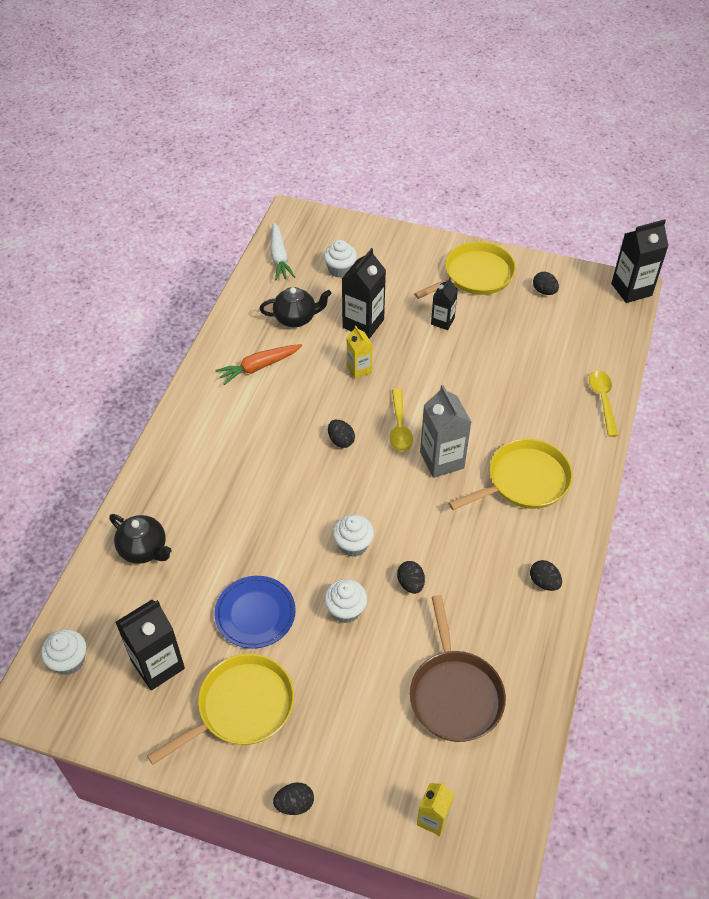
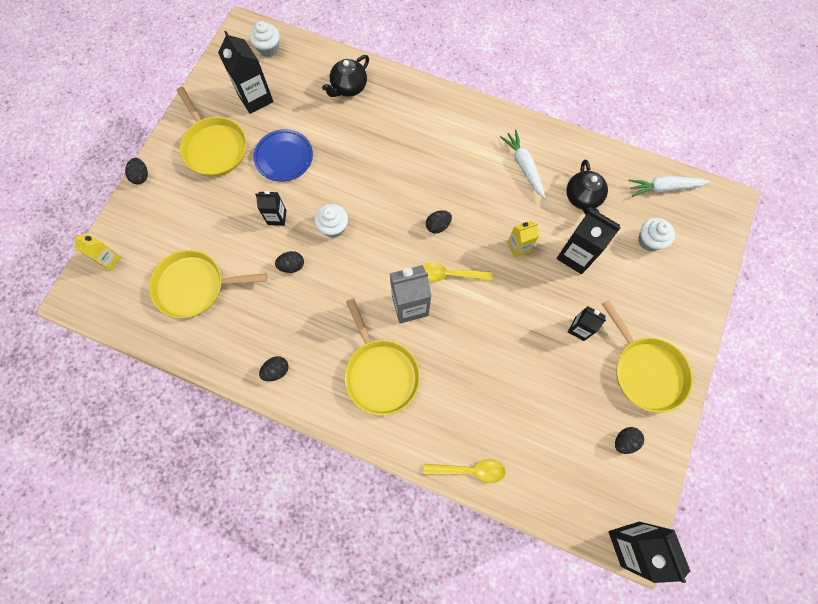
camera: 95 degrees right, 20 degrees up
orange carrot [215,344,302,385] -> white carrot [500,130,546,198]
white cupcake [324,579,367,623] -> black carton [255,191,287,226]
brown pan [410,595,506,742] -> yellow pan [149,250,267,318]

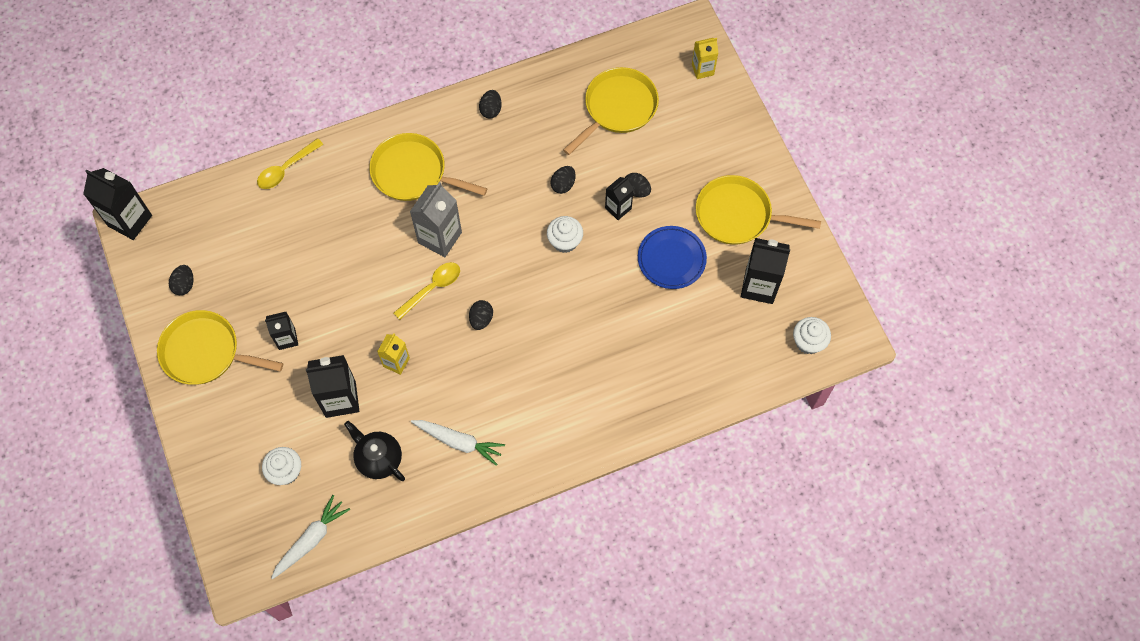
camera: 135 degrees right, 5 degrees down
black egg [125,158,148,184] -> black egg moved to [625,173,651,197]
black teapot [322,55,369,97] -> none

